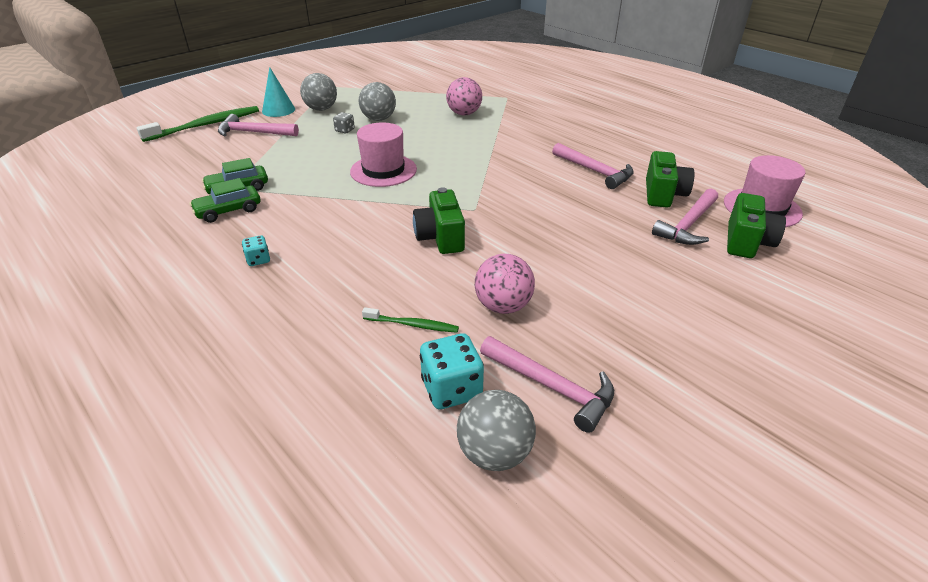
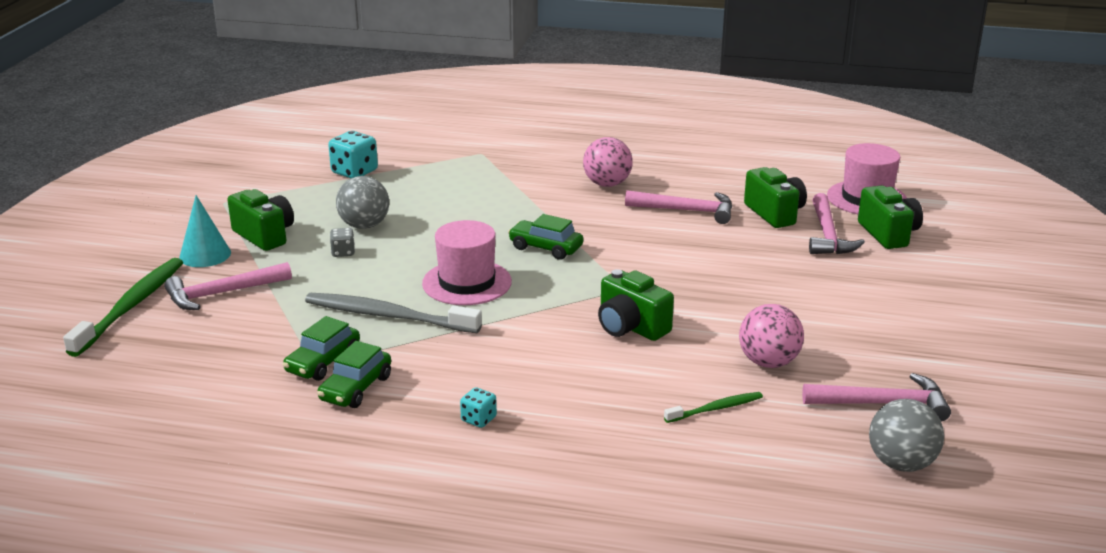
camera: 35 degrees left, 10 degrees down
grey ball [300,73,337,111] -> green camera [228,189,294,251]
turquoise dice [420,333,484,409] -> turquoise dice moved to [328,131,378,178]
pink ball [446,77,482,116] -> pink ball moved to [583,137,633,187]
none -> grey toothbrush [305,293,482,333]
none -> green car [508,214,583,260]

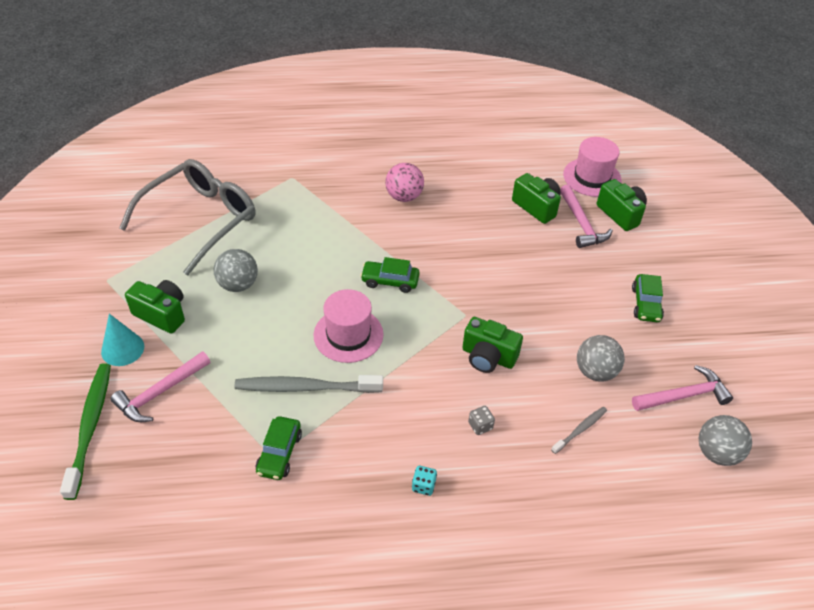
camera: 20 degrees left, 20 degrees up
green car [317,341,391,408] -> green car moved to [632,274,664,322]
turquoise dice [328,131,378,178] -> grey glasses [119,159,255,276]
grey dice [330,228,355,257] -> grey dice moved to [468,406,495,435]
pink hammer [625,190,732,224] -> none
green toothbrush [664,392,763,423] -> grey toothbrush [551,407,607,454]
pink ball [739,304,804,368] -> grey ball [577,335,625,382]

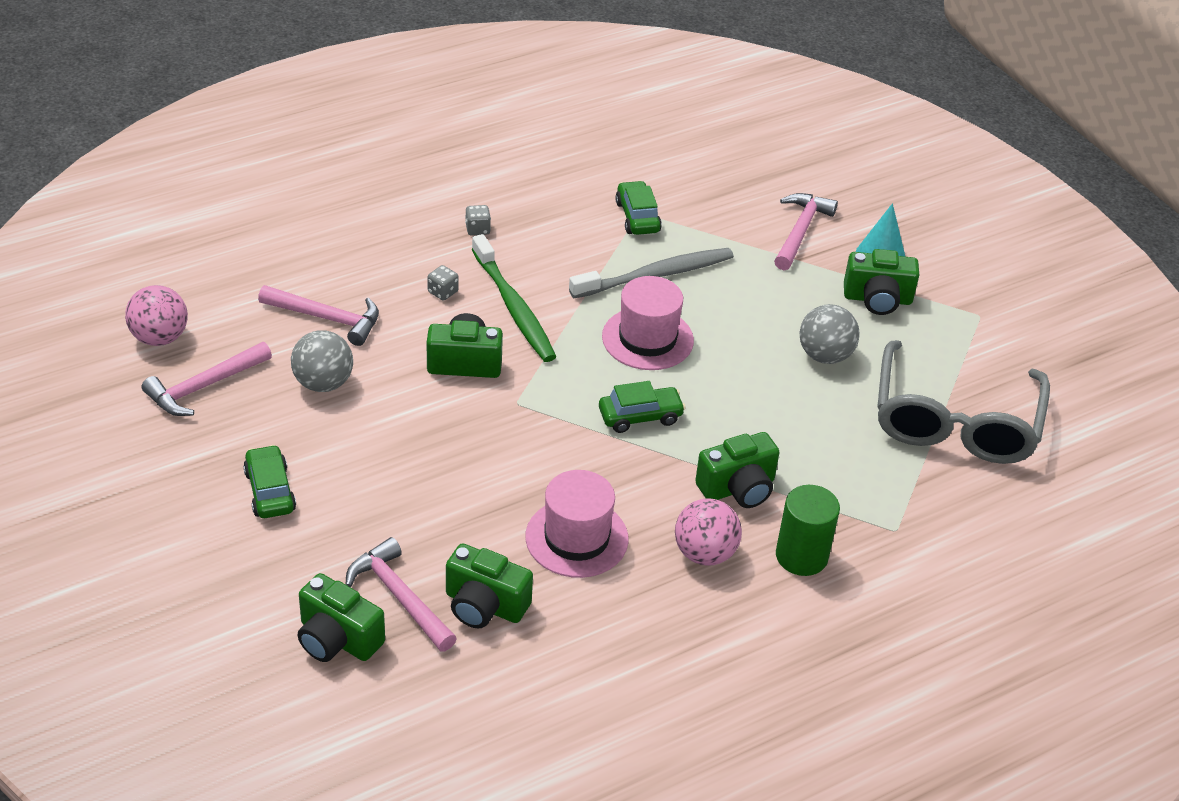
camera: 155 degrees right, 5 degrees down
green toothbrush [60,363,111,500] -> green toothbrush moved to [472,234,556,362]
turquoise dice [412,466,437,496] -> grey dice [465,205,491,235]
grey toothbrush [551,407,607,454] -> pink hammer [258,285,379,346]
pink hat [563,137,622,197] -> pink hat moved to [525,470,629,578]
grey ball [699,415,752,466] -> pink ball [125,285,188,346]
none -> green camera [695,432,780,508]
none -> green cylinder [776,485,840,576]

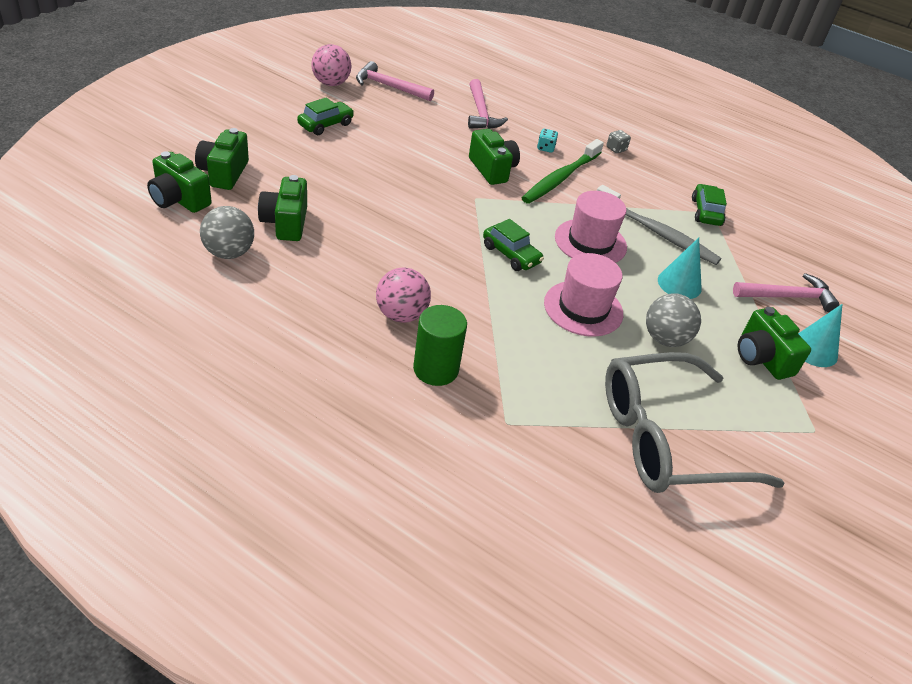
camera: 60 degrees right, 0 degrees up
pink ball [125,285,188,346] -> pink ball moved to [311,44,351,86]
grey ball [291,330,353,392] -> grey ball moved to [200,206,254,259]
pink hammer [346,537,457,652] -> none
grey dice [427,265,459,301] -> turquoise dice [537,129,558,153]
pink hat [525,470,629,578] -> pink hat moved to [544,253,623,337]
green car [615,181,662,235] -> green car turned 45 degrees counterclockwise [692,184,727,226]
green camera [695,432,780,508] -> green camera moved to [147,151,212,213]
none -> turquoise cone [658,237,702,299]

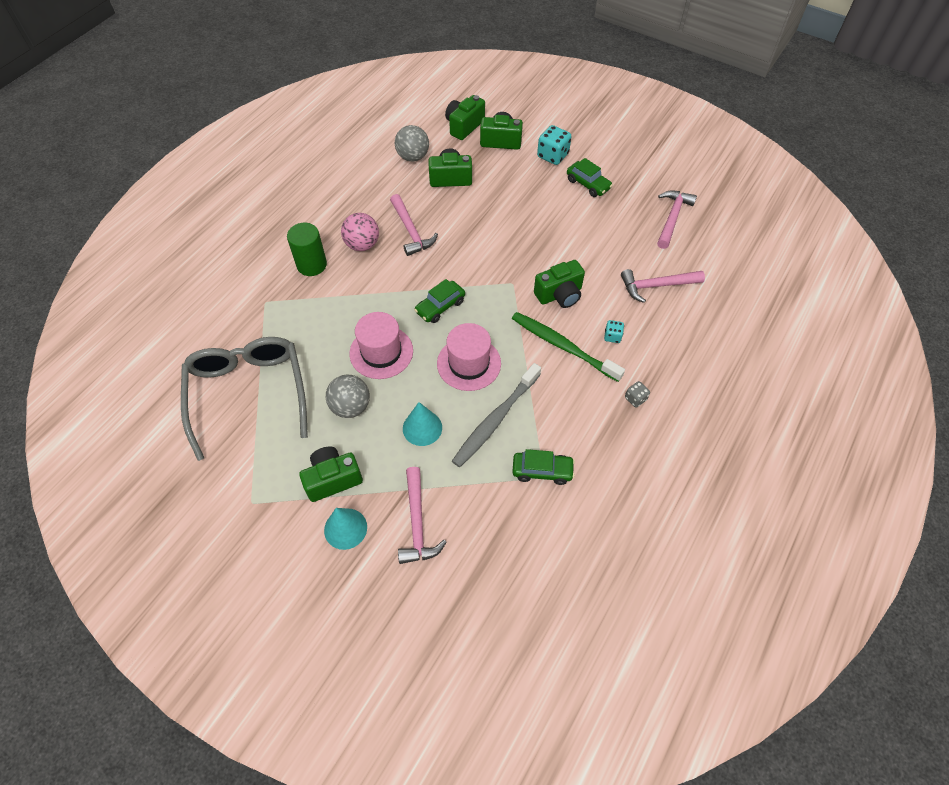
camera: 95 degrees right, 15 degrees up
pink ball [311,44,351,86] -> none
none -> pink hammer [390,194,438,256]
none -> turquoise dice [537,125,572,165]

